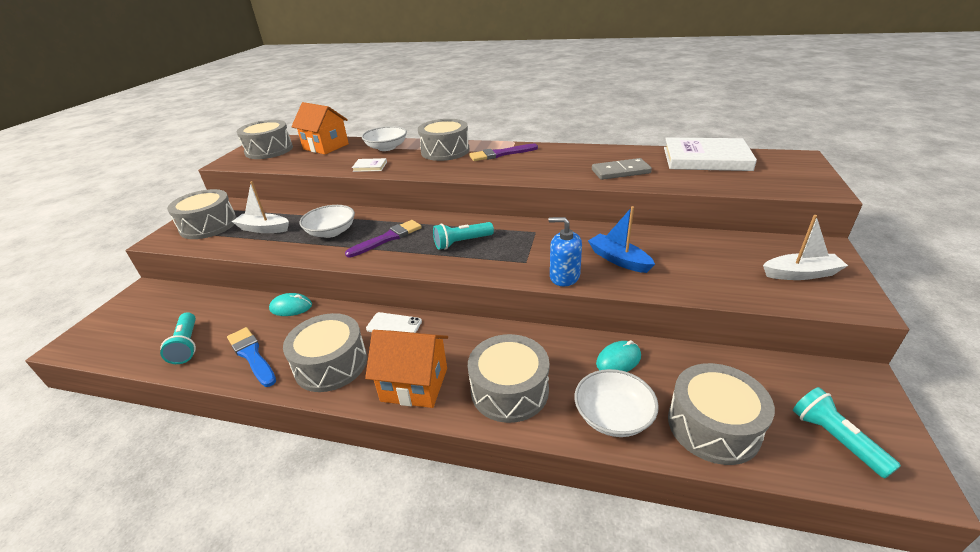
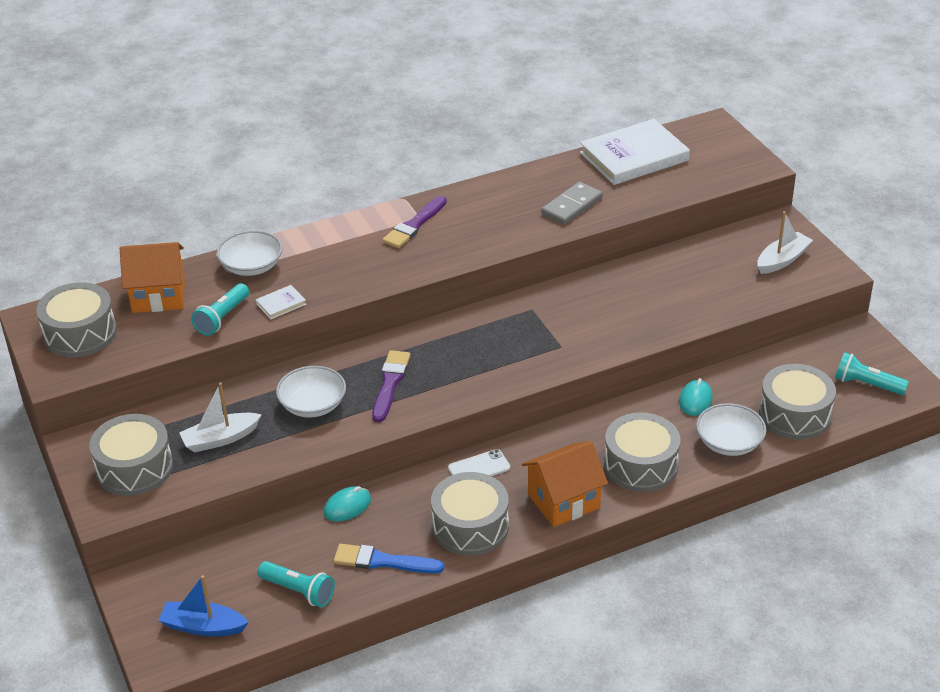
camera: 40 degrees left, 5 degrees up
grey drum [418,119,470,161] -> none
turquoise flashlight [433,222,494,250] -> turquoise flashlight moved to [191,283,249,336]
blue soap dispenser [548,217,582,286] -> none
blue boat [588,206,655,273] -> blue boat moved to [158,575,249,636]

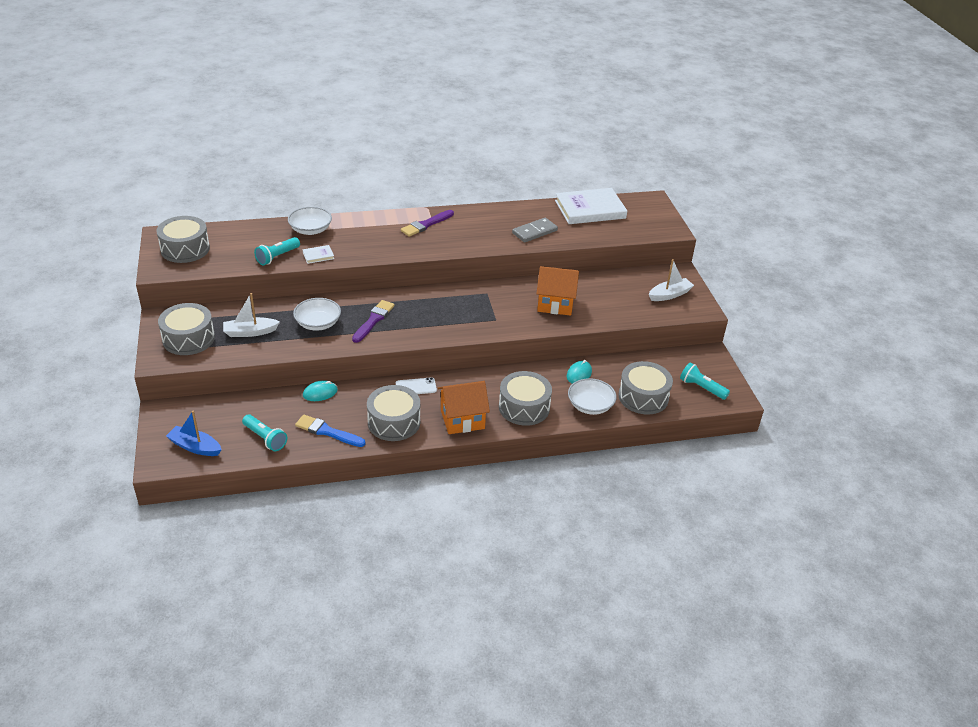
camera: 10 degrees right, 0 degrees up
orange house [120,242,185,313] -> orange house moved to [536,266,579,316]

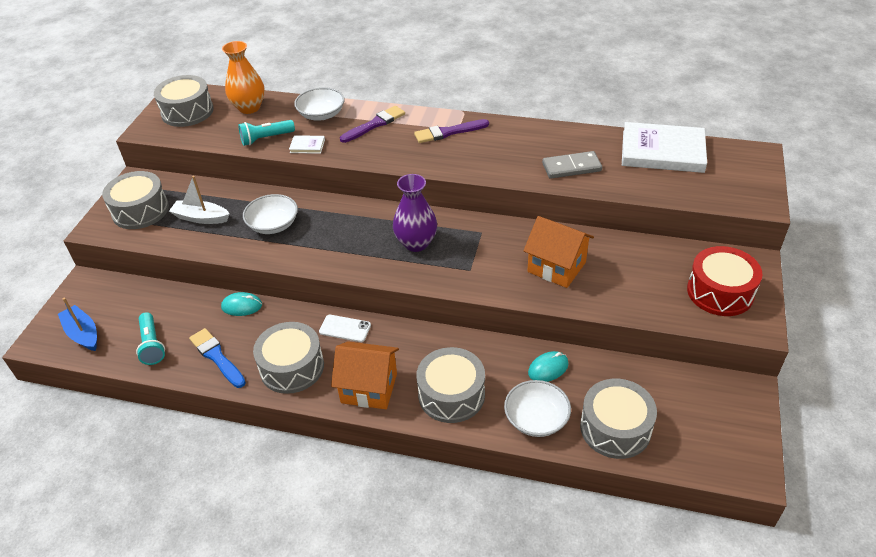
camera: 30 degrees right, 5 degrees up
purple brush [352,300,395,343] -> purple brush moved to [340,106,405,143]
white boat [649,259,694,301] -> red drum [687,246,763,316]
turquoise flashlight [680,362,730,400] -> none
none -> orange vase [222,41,265,114]
none -> purple vase [393,174,437,252]

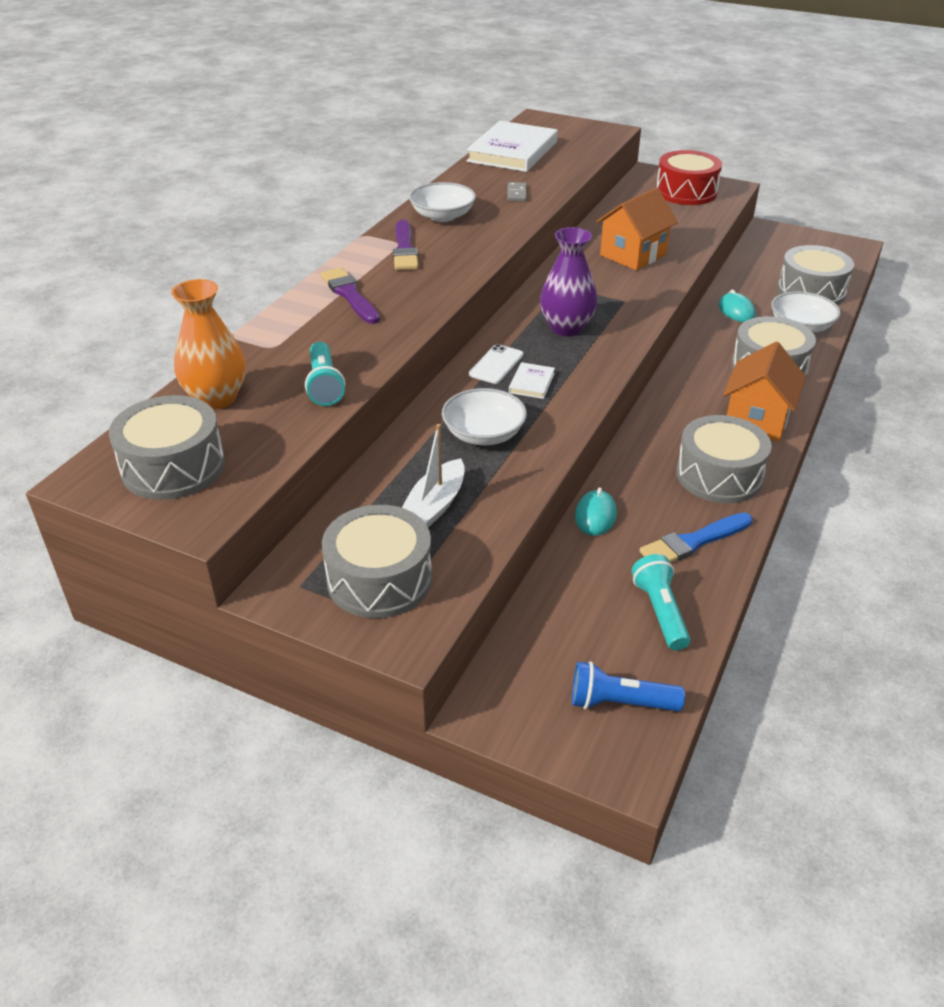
camera: 80 degrees left, 5 degrees down
blue boat [58,298,97,351] -> blue flashlight [572,661,685,711]
turquoise flashlight [136,312,165,365] -> turquoise flashlight turned 90 degrees counterclockwise [631,554,690,650]
white book [289,135,325,154] -> white book moved to [509,362,555,399]
white bowl [294,87,345,120] -> white bowl moved to [409,182,476,222]
white phone [319,315,371,342] -> white phone moved to [469,344,524,384]
grey domino [542,151,602,179] -> grey domino [507,182,526,202], size x0.59

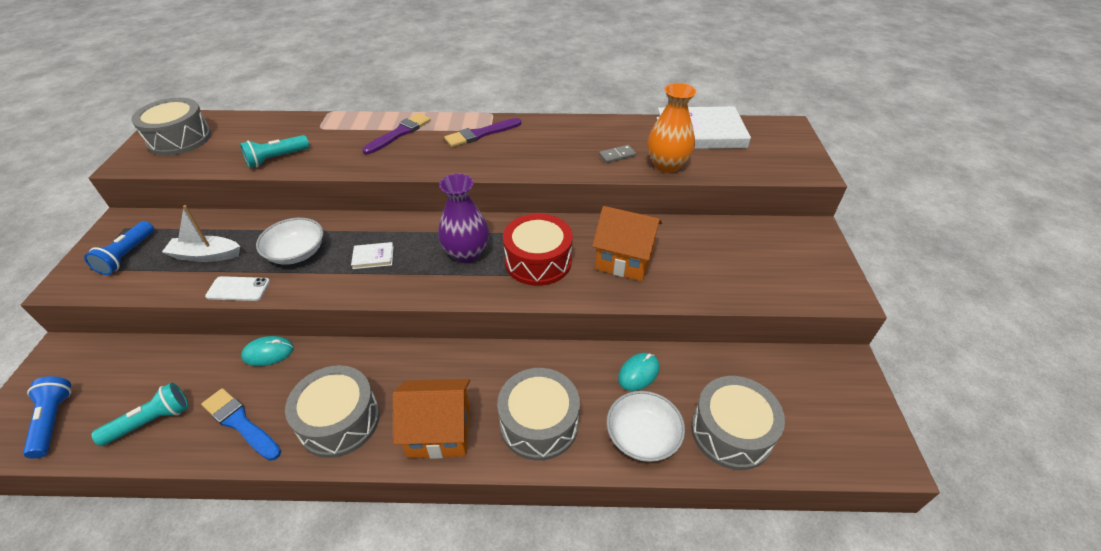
camera: 65 degrees right, 5 degrees up
orange vase [171,279,246,409] -> orange vase moved to [647,83,696,173]
grey drum [322,505,432,618] -> blue flashlight [84,221,154,275]
white bowl [409,182,476,222] -> none
white phone [469,344,524,384] -> white phone moved to [205,276,270,301]
red drum [656,150,722,205] -> red drum moved to [503,214,573,286]

